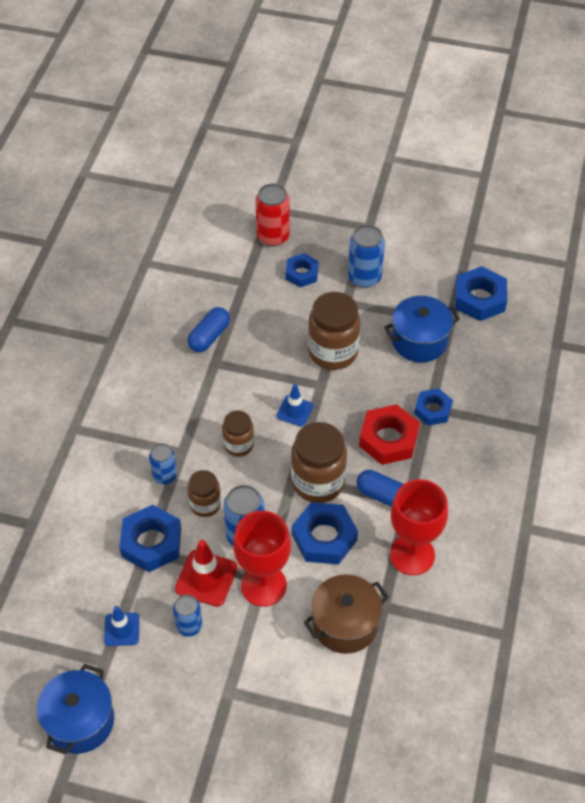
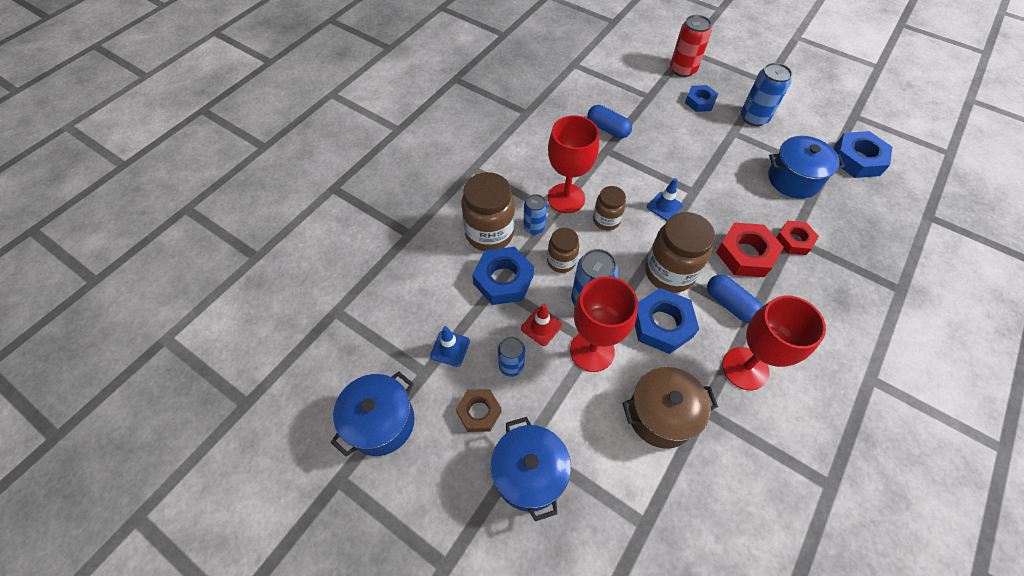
camera: 20 degrees right, 5 degrees up
red traffic cone [175,540,238,607] -> red traffic cone [521,304,562,346], size x0.65
blue capsule [188,307,230,352] -> blue capsule turned 75 degrees clockwise [587,105,632,139]
brown jar [308,292,360,370] -> brown jar moved to [462,172,515,251]
blue nut [414,388,453,426] -> red nut [776,221,819,255]
none -> brown nut [456,389,502,432]
none -> blue pot [491,417,571,521]
none -> red goblet [548,115,599,213]

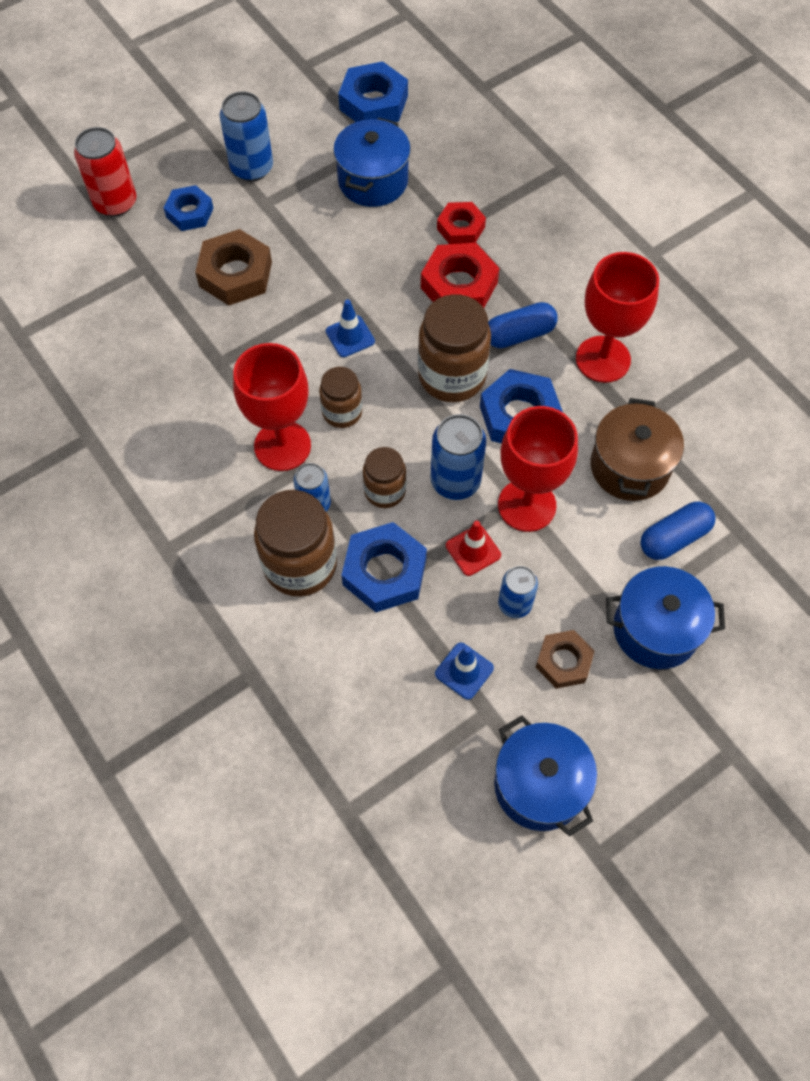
camera: 70 degrees left, 5 degrees up
blue capsule [587,105,632,139] -> blue capsule moved to [640,502,715,560]
none -> brown nut [195,229,272,306]

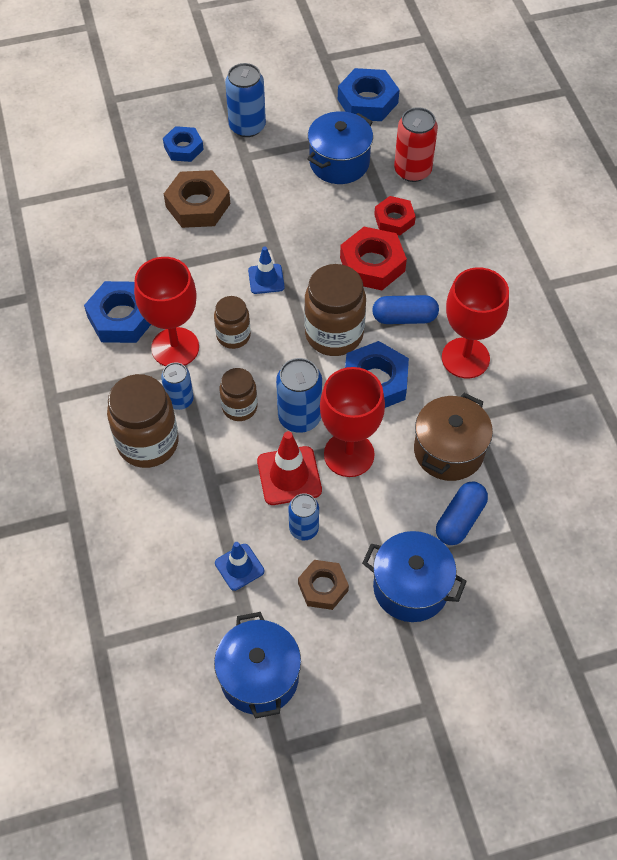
camera: 20 degrees right, 5 degrees down
red can [74,127,136,217] -> red can moved to [394,107,438,182]
blue nut [341,522,427,612] -> blue nut moved to [84,281,151,343]
red traffic cone [446,521,501,576] -> red traffic cone [257,431,322,505], size x1.55
blue capsule [640,502,715,560] -> blue capsule turned 45 degrees counterclockwise [436,482,488,545]

